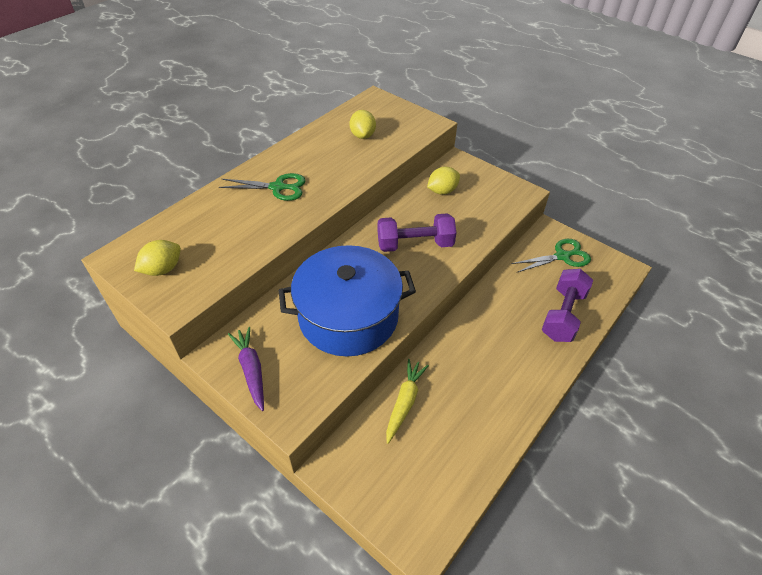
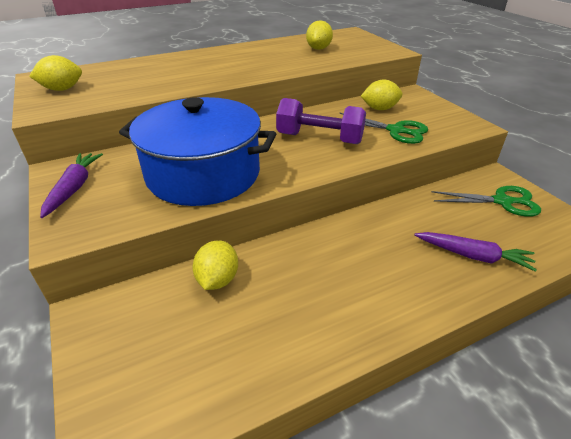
camera: 25 degrees right, 10 degrees down
green scissors [219,173,306,201] -> green scissors moved to [339,113,428,144]
yellow carrot [386,359,429,444] -> yellow lemon [193,240,238,290]
purple dumbbell [542,269,593,342] -> purple carrot [414,232,537,272]

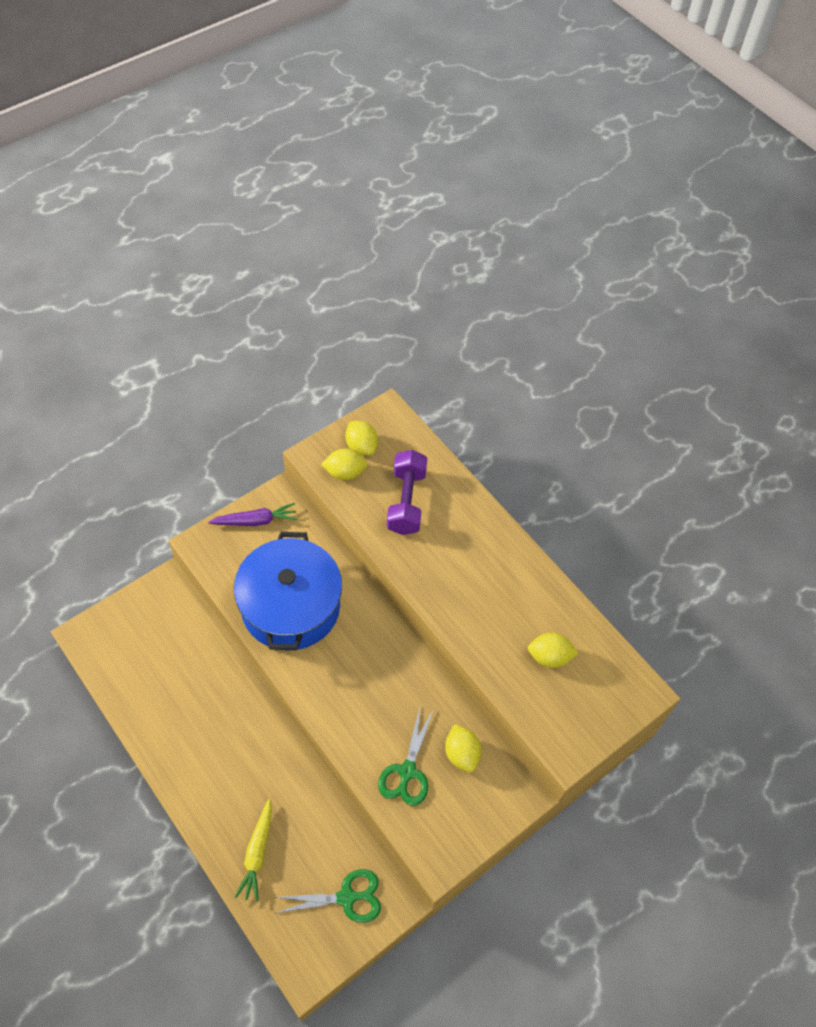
camera: 75 degrees right, 20 degrees up
yellow lemon [193,240,238,290] -> yellow lemon moved to [321,448,368,480]
purple dumbbell [276,98,366,144] -> purple dumbbell moved to [387,450,427,535]
purple carrot [414,232,537,272] -> yellow carrot [235,799,272,902]
green scissors [432,186,541,217] -> green scissors turned 90 degrees counterclockwise [273,869,381,923]

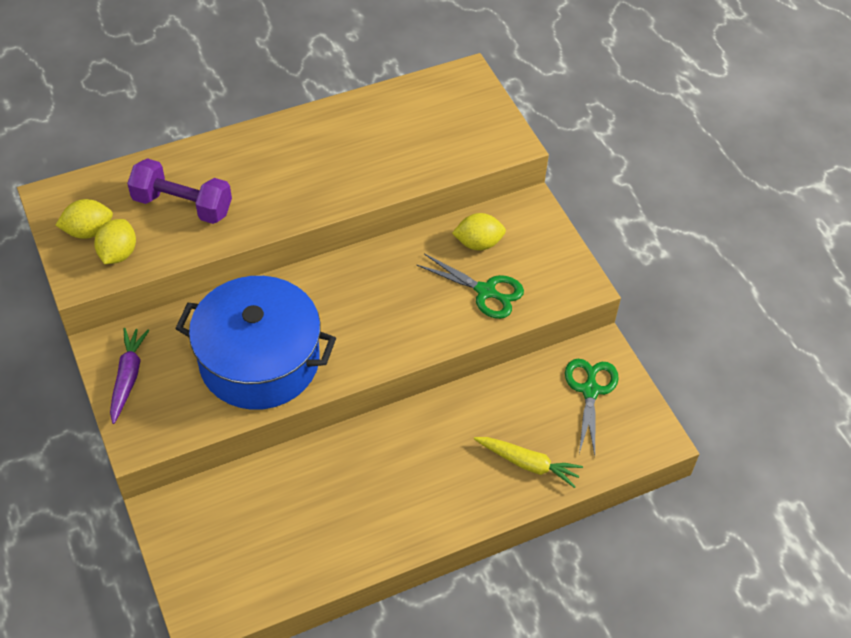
camera: 75 degrees left, 5 degrees down
yellow lemon [528,633,578,668] -> none

